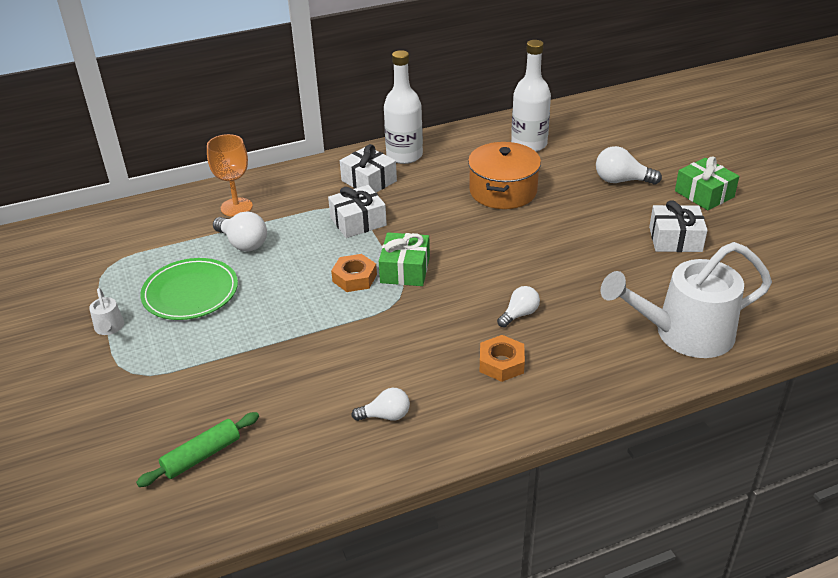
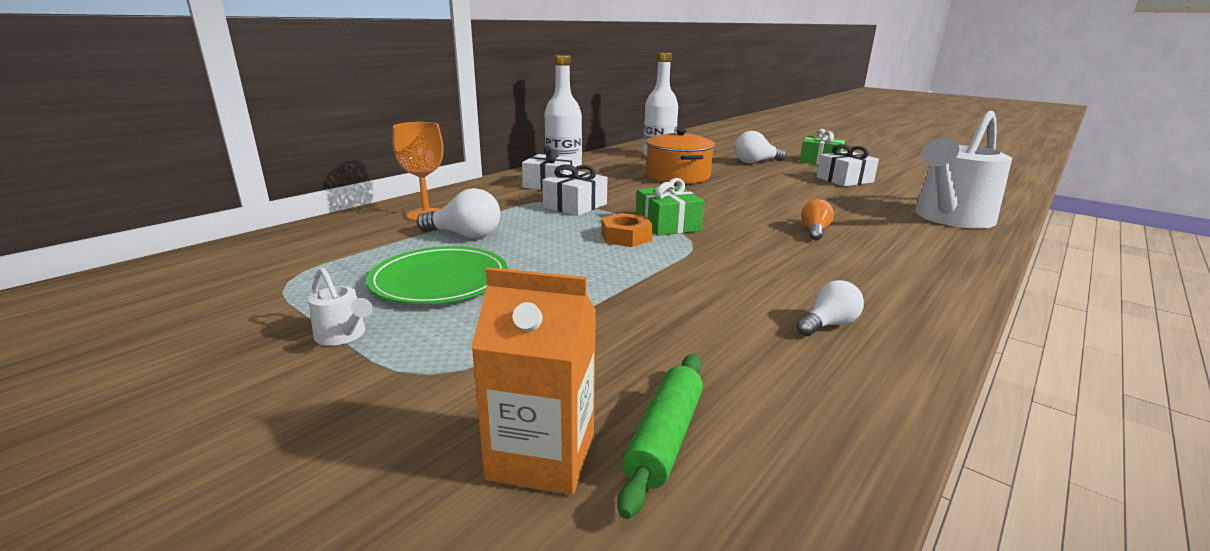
camera: 30 degrees left, 15 degrees down
orange nut [480,335,525,382] -> none
white light bulb [497,286,540,328] -> orange light bulb [801,199,834,240]
none -> orange carton [471,267,596,495]

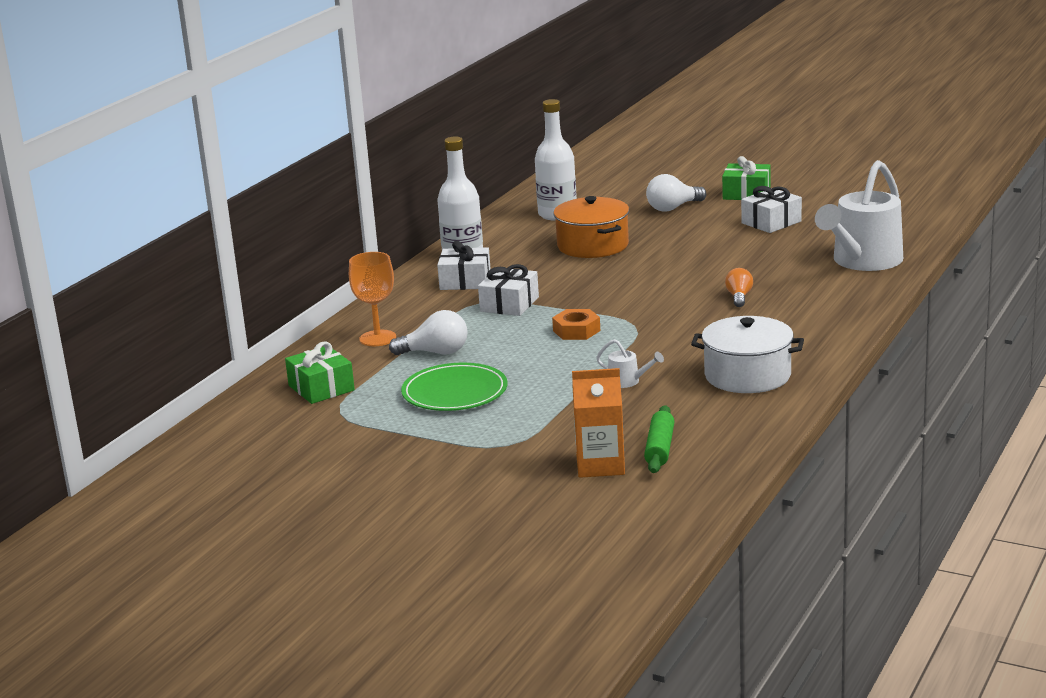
camera: 10 degrees left, 0 degrees up
white watering can [308,267,373,346] -> white watering can moved to [596,339,664,388]
green gift [636,178,704,236] -> green gift moved to [285,341,355,404]
white light bulb [796,280,864,336] -> white pot [691,316,804,393]

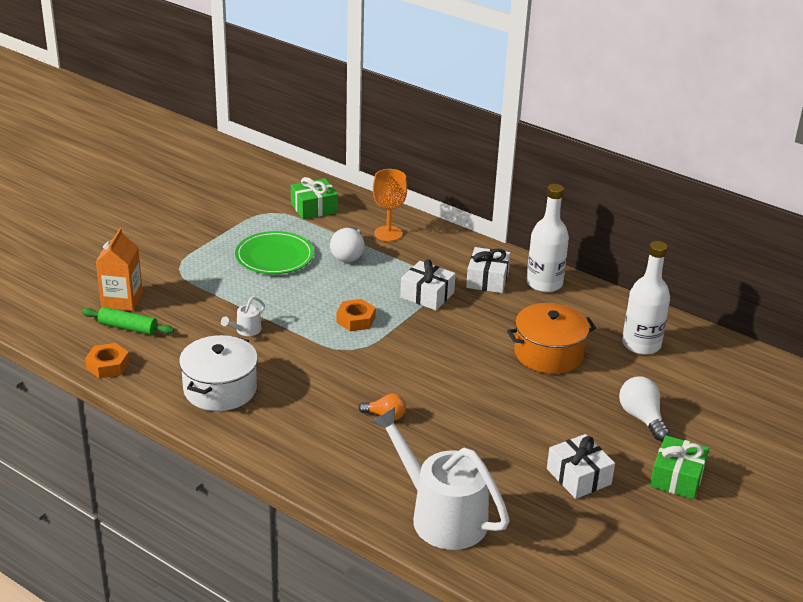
camera: 95 degrees right, 10 degrees up
none -> orange nut [85,343,130,378]

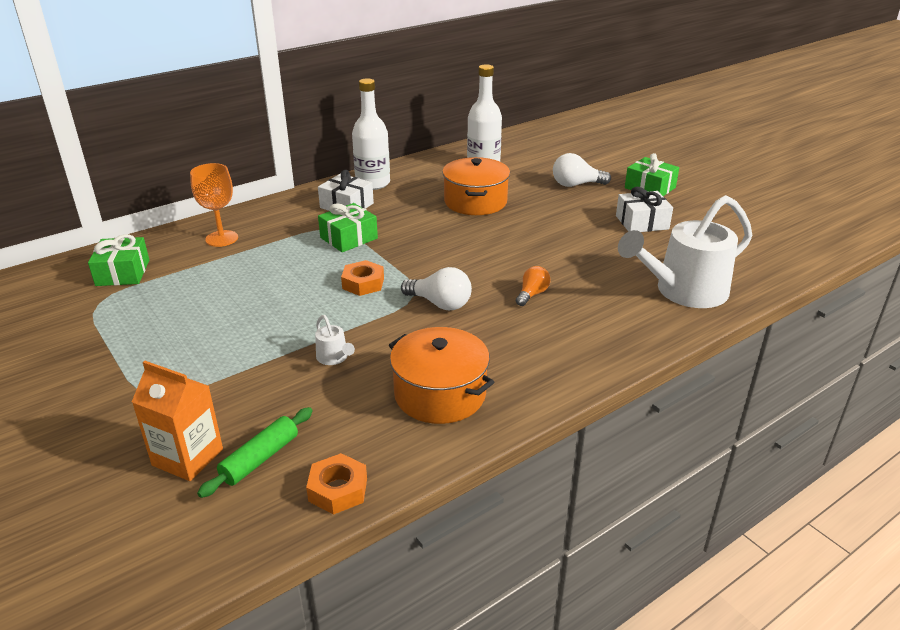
camera: 70 degrees left, 0 degrees up
white pot [179,335,258,411] -> orange pot [389,327,494,424]
green plate [235,231,314,274] -> none
white light bulb [330,227,365,262] -> white light bulb moved to [401,267,472,310]
white gift [400,259,456,310] -> green gift [318,203,378,252]

